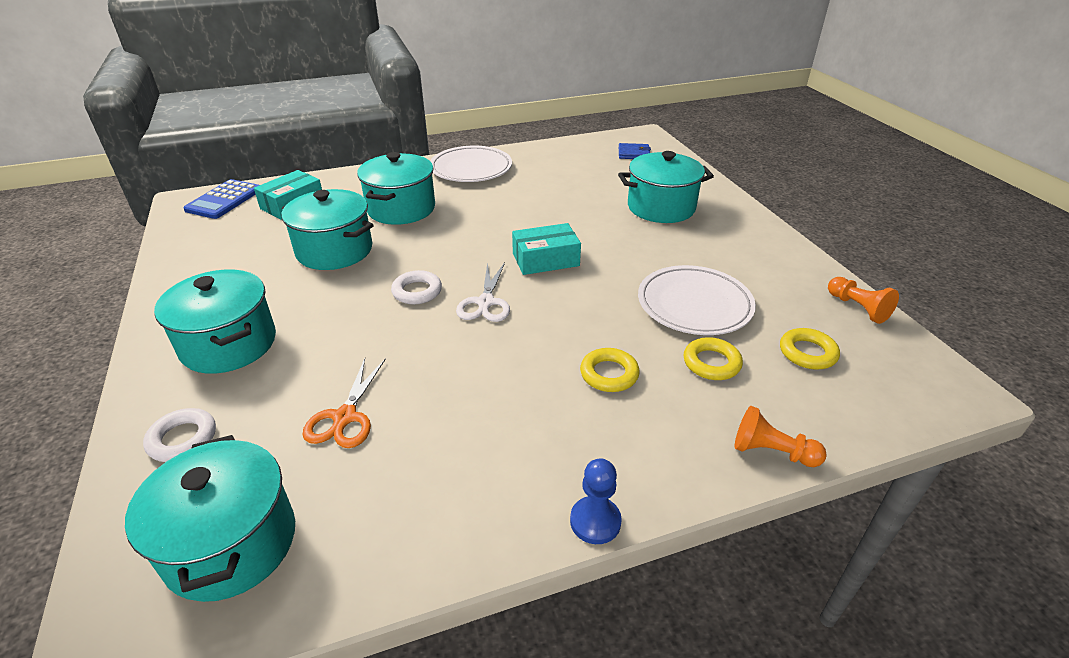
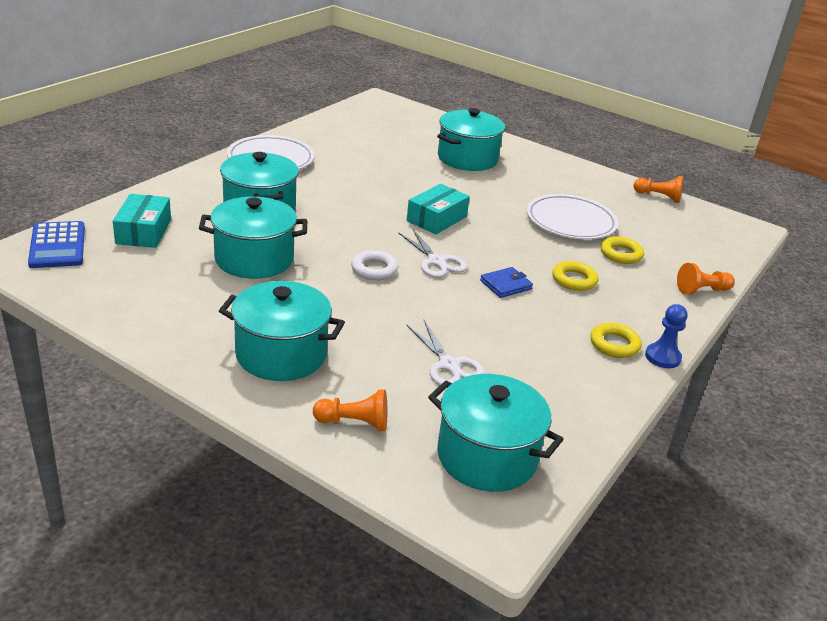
camera: 40 degrees left, 5 degrees down
white ring [143,408,216,462] -> orange pawn [313,390,387,431]
orange scissors [303,358,386,448] -> white scissors [407,320,485,385]
blue wallet [619,143,651,159] -> blue wallet moved to [480,267,533,298]
yellow ring [780,328,840,370] -> yellow ring moved to [590,323,642,358]

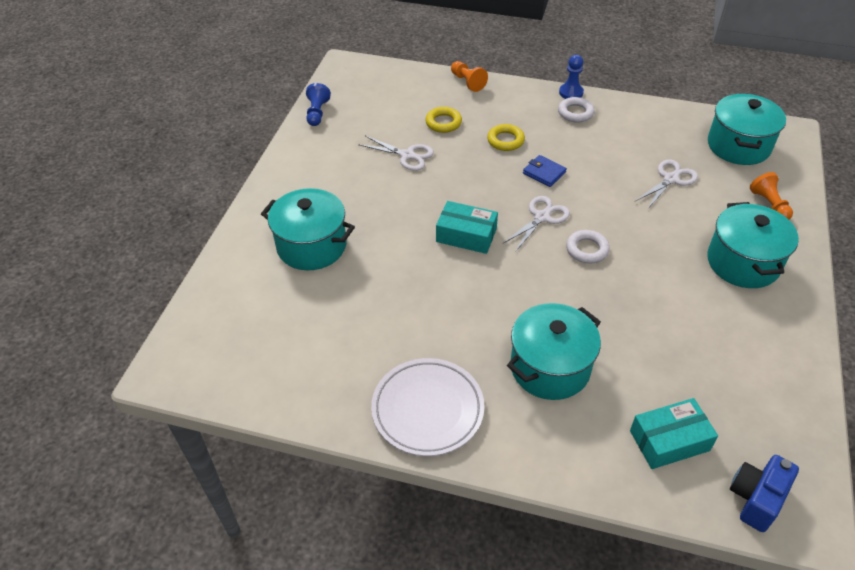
camera: 105 degrees left, 15 degrees up
blue calculator [28,221,85,268] -> blue camera [730,455,799,532]
turquoise pot [199,196,307,279] -> none
white plate [526,194,618,240] -> white scissors [358,136,434,171]
yellow ring [590,323,642,358] -> white ring [558,97,594,123]
orange pawn [634,176,684,203] -> blue pawn [306,83,331,126]

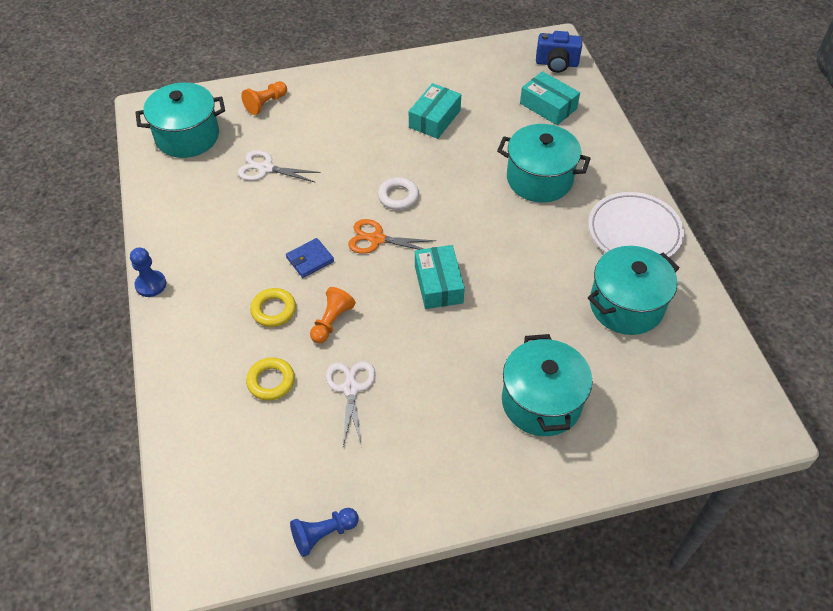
camera: 120 degrees left, 5 degrees up
orange pawn [451,61,488,92] -> orange pawn moved to [310,287,356,343]
white scissors [502,196,570,252] -> orange scissors [348,219,436,254]
blue wallet [523,155,567,187] -> blue wallet turned 45 degrees clockwise [286,238,334,278]
white ring [558,97,594,123] -> none
turquoise pot [707,202,799,288] -> turquoise pot moved to [588,246,680,335]
none -> turquoise box [409,83,461,139]

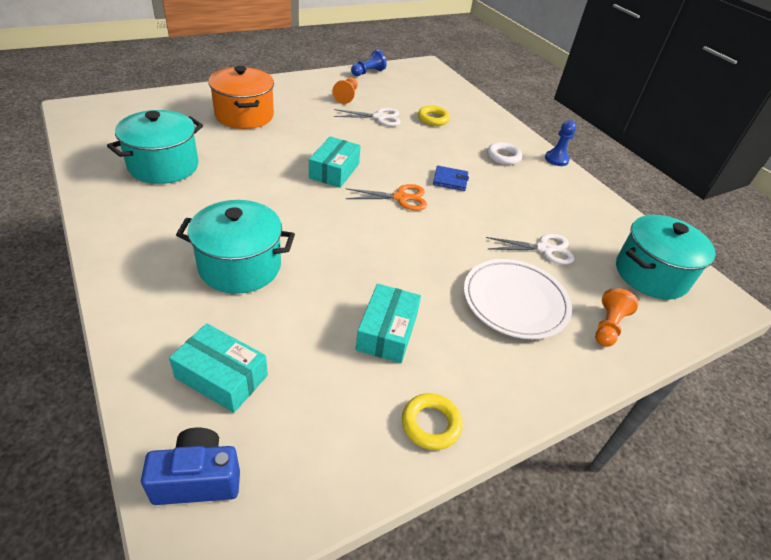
camera: 160 degrees right, 10 degrees down
yellow ring [250,288,296,327] -> yellow ring moved to [402,393,463,450]
blue wallet [286,238,334,278] -> blue wallet turned 60 degrees clockwise [433,166,469,191]
orange pawn [310,287,356,343] -> orange pawn moved to [332,77,358,104]
white scissors [326,361,375,446] -> white scissors turned 75 degrees counterclockwise [334,108,401,126]
white ring [378,177,419,210] -> white ring moved to [487,142,522,165]
turquoise box [415,245,465,309] -> turquoise box turned 45 degrees clockwise [309,137,361,188]
turquoise pot [502,334,592,436] -> orange pot [208,66,274,129]
white plate [588,192,684,258] -> white plate moved to [464,259,572,339]

